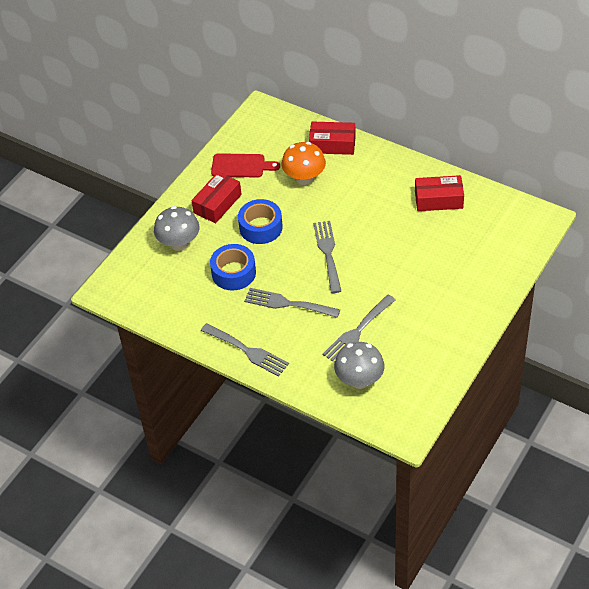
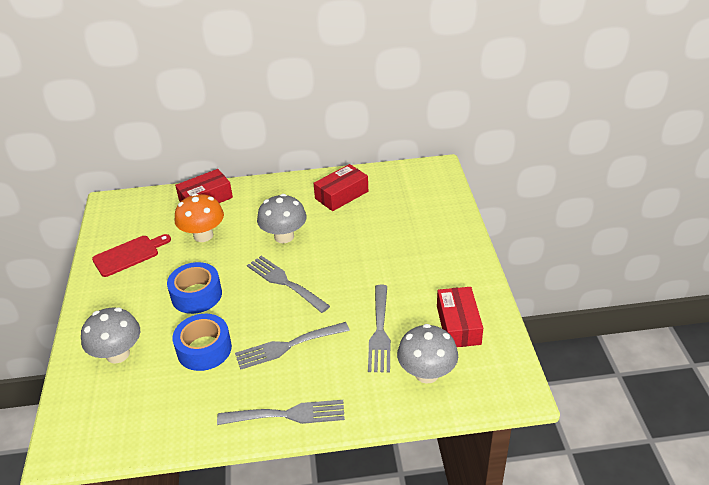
camera: 40 degrees left, 10 degrees down
red box [192,172,242,223] -> red box moved to [437,287,483,347]
none -> grey mushroom [257,194,307,243]

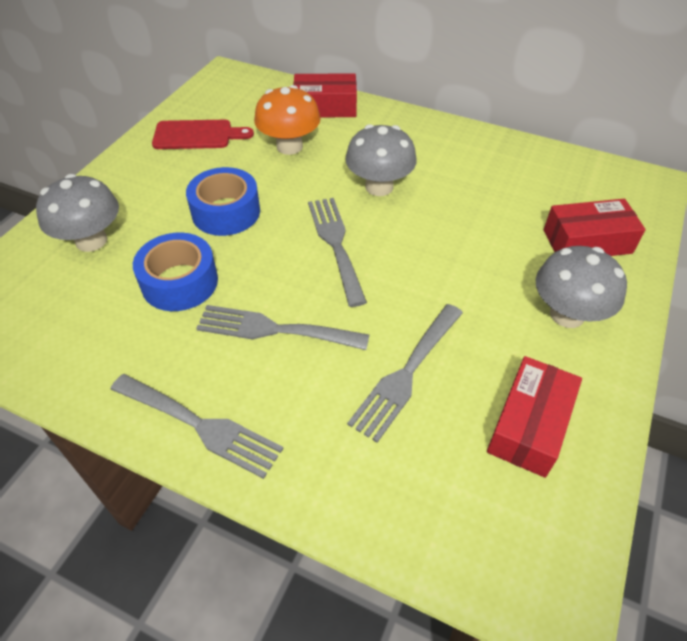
camera: 30 degrees right, 10 degrees up
red box [314,164,368,211] -> red box moved to [543,199,646,256]
grey mushroom [397,324,458,384] -> grey mushroom moved to [536,246,627,328]

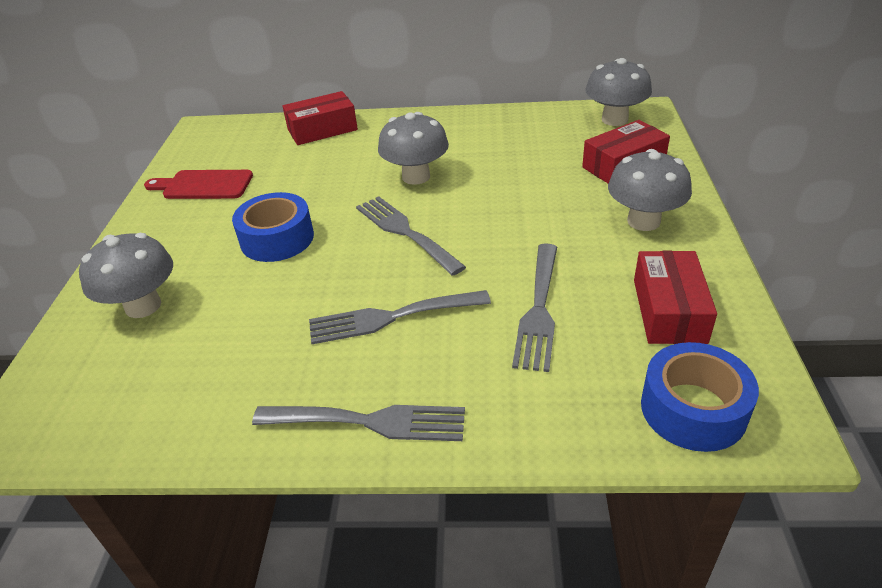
camera: 20 degrees left, 10 degrees down
blue tape [133,232,218,311] -> blue tape moved to [641,342,759,452]
red cutting board [152,120,254,149] -> red cutting board turned 150 degrees counterclockwise [144,170,253,199]
orange mushroom [254,85,321,155] -> none
none -> grey mushroom [586,58,652,126]

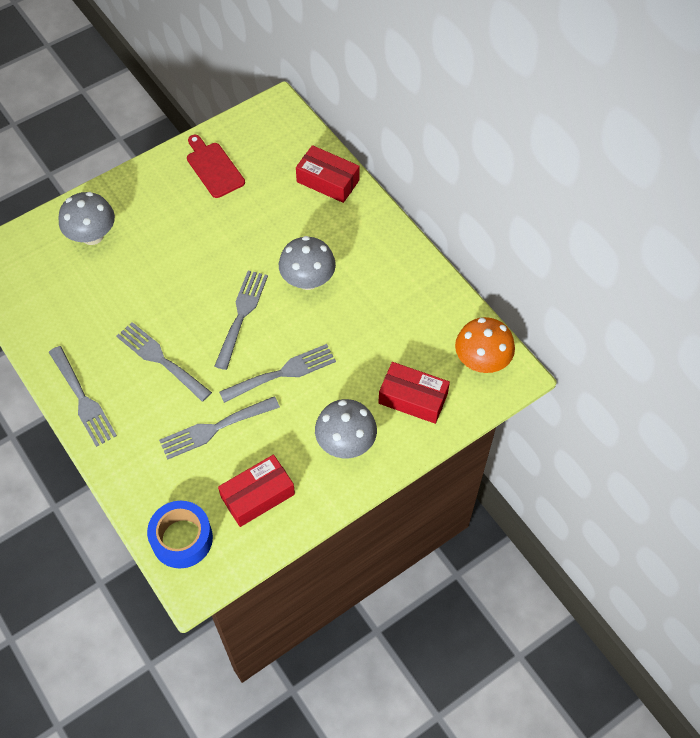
camera: 50 degrees right, 20 degrees up
blue tape [232,192,314,262] -> none
grey mushroom [586,58,652,126] -> orange mushroom [455,317,515,373]
none -> grey fork [219,344,336,403]

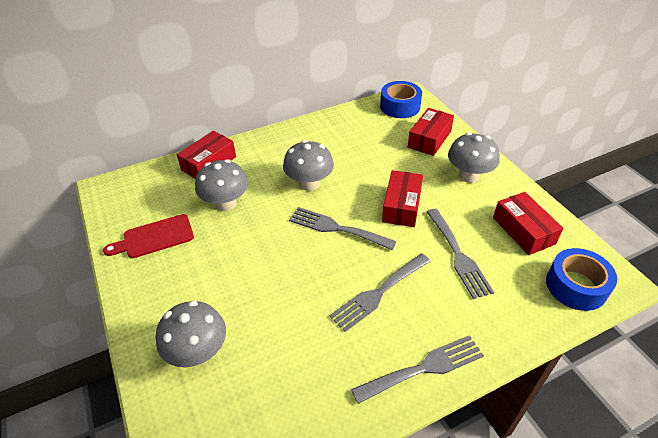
camera: 80 degrees left, 15 degrees down
grey fork [219,344,336,403] -> red box [382,170,423,227]
orange mushroom [455,317,515,373] -> blue tape [380,81,422,118]
none -> grey mushroom [195,159,248,211]

